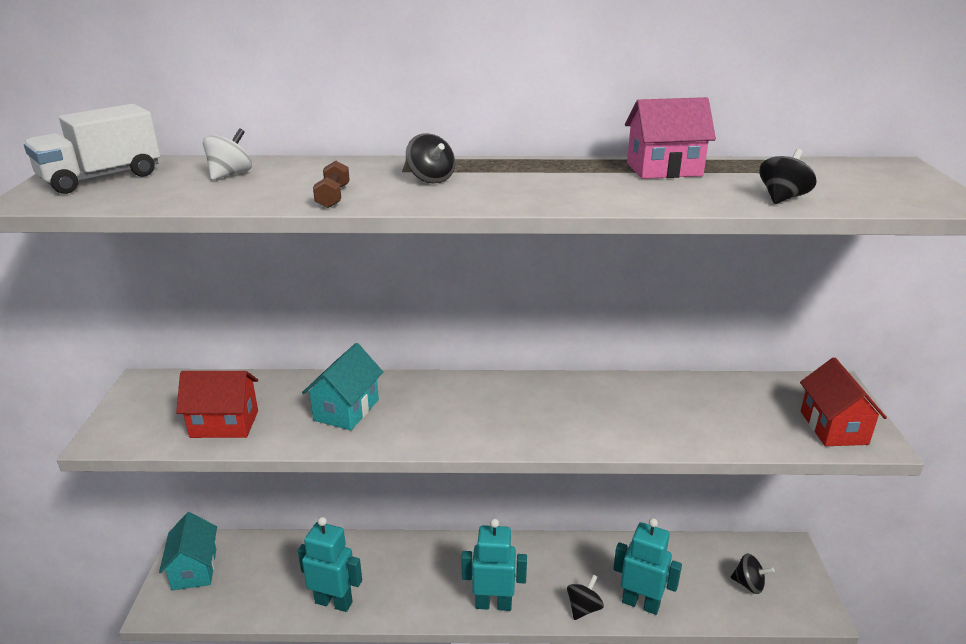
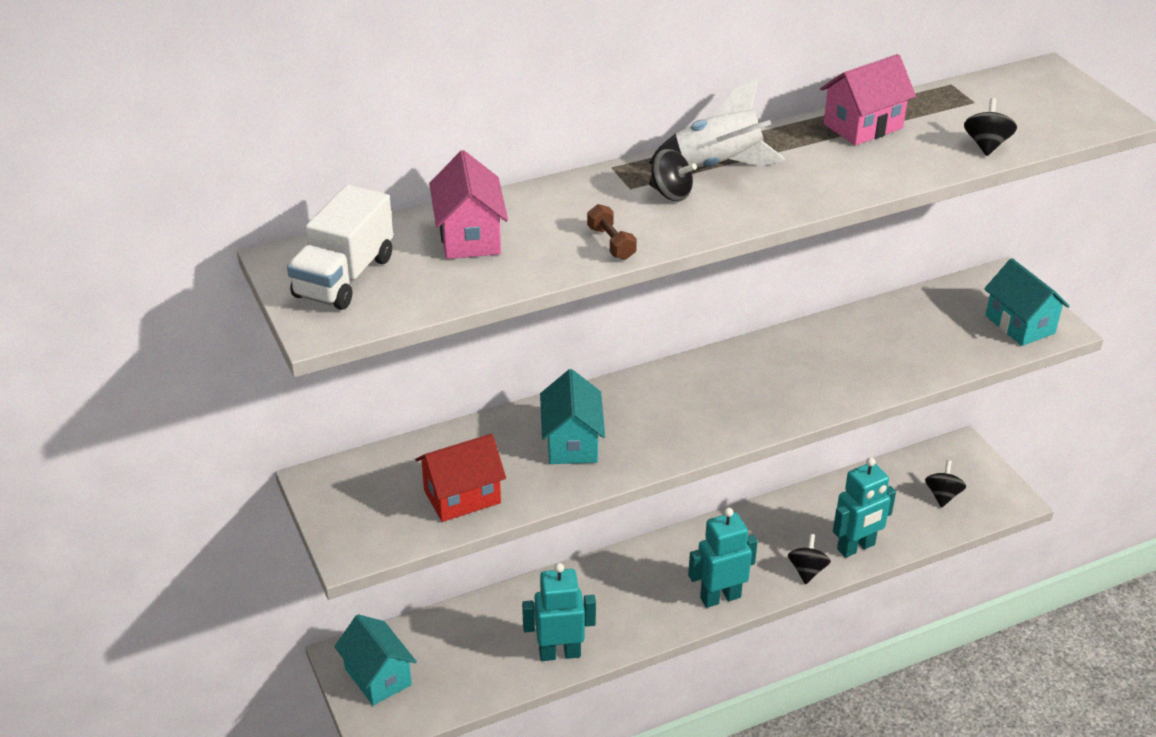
camera: 25 degrees left, 10 degrees up
white spinning top [203,128,252,180] -> pink house [429,150,508,259]
turquoise robot [613,518,682,615] -> turquoise robot turned 150 degrees clockwise [833,457,896,558]
black spinning top [731,554,775,594] -> black spinning top turned 75 degrees counterclockwise [925,460,966,508]
red house [800,358,887,446] -> turquoise house [984,258,1070,346]
none -> white rocket [649,78,785,168]

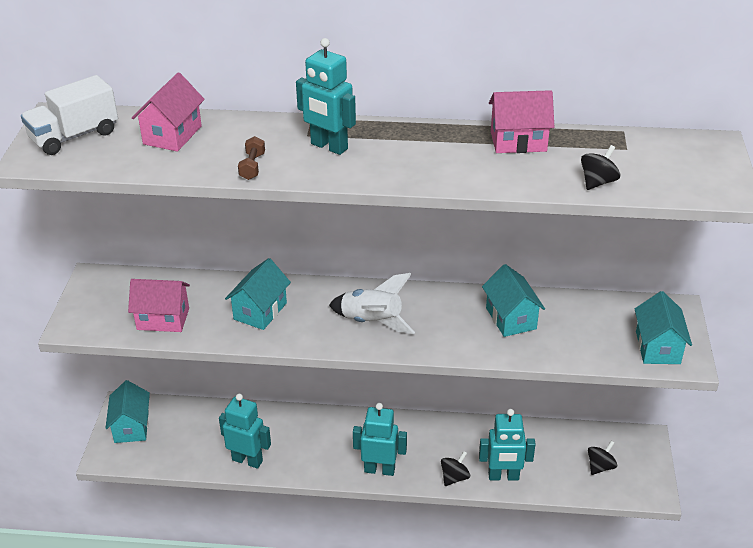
camera: 30 degrees right, 0 degrees up
red house [416,434,506,522] -> pink house [128,279,190,332]
white rocket [649,78,785,168] -> white rocket moved to [329,273,415,334]
black spinning top [649,149,697,201] -> turquoise robot [296,38,356,155]
none -> turquoise house [482,264,545,337]

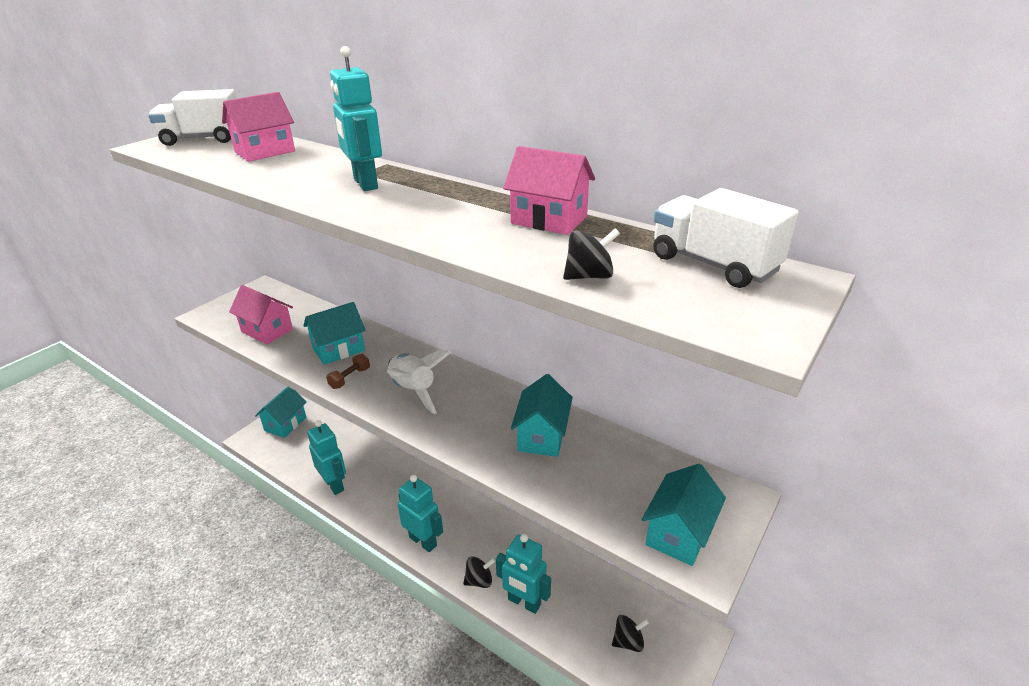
camera: 30 degrees right, 5 degrees down
brown dumbbell [238,136,265,180] -> brown dumbbell moved to [326,354,370,389]
none -> white truck [653,188,799,288]

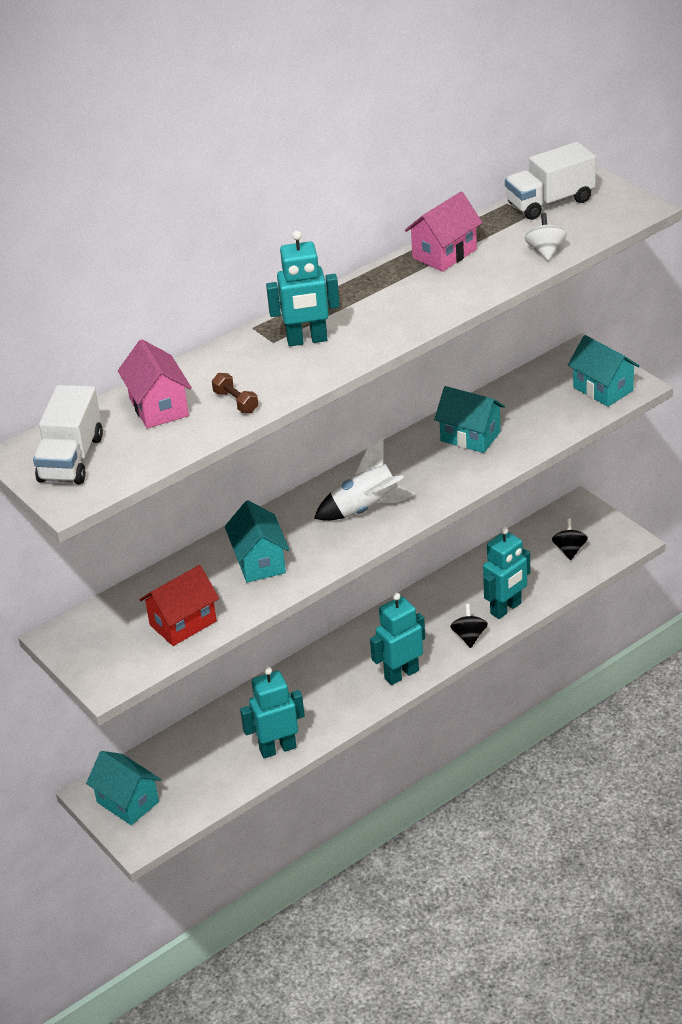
camera: 70 degrees left, 5 degrees up
pink house [229,285,293,344] -> red house [139,565,219,646]
brown dumbbell [326,354,370,389] -> brown dumbbell moved to [212,373,258,413]
black spinning top [563,228,620,280] -> white spinning top [525,213,567,260]

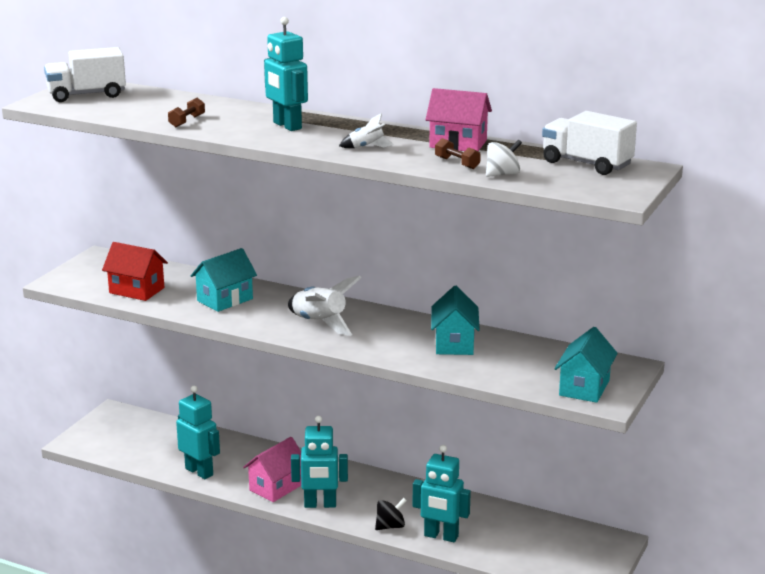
camera: 60 degrees right, 15 degrees down
turquoise house [86,751,161,825] -> none
pink house [118,339,192,429] -> pink house moved to [243,437,301,502]
turquoise robot [370,592,425,685] -> turquoise robot turned 150 degrees clockwise [291,416,348,508]
black spinning top [552,518,588,560] -> none
none -> white rocket [339,113,394,148]
none -> brown dumbbell [435,138,481,169]

